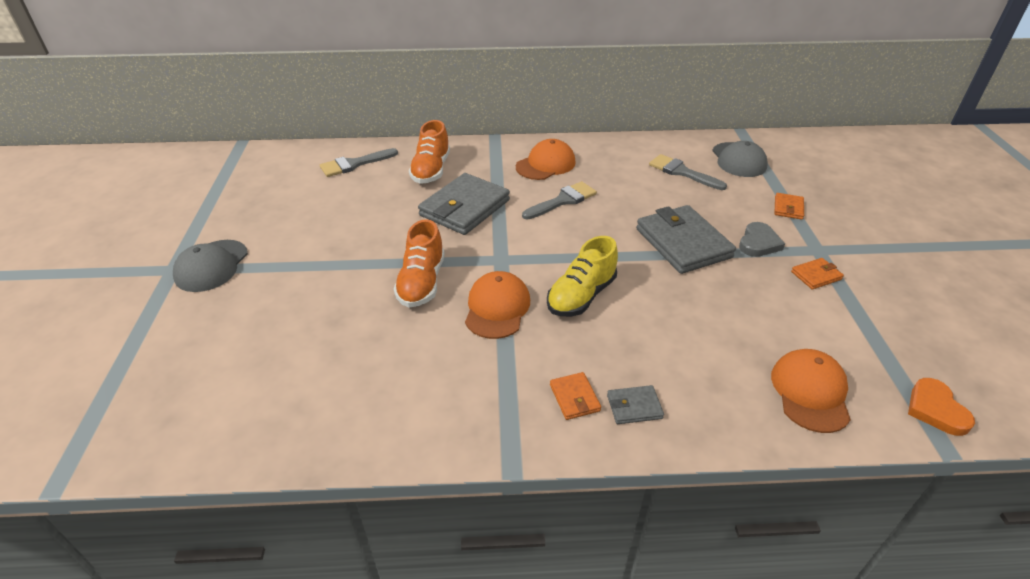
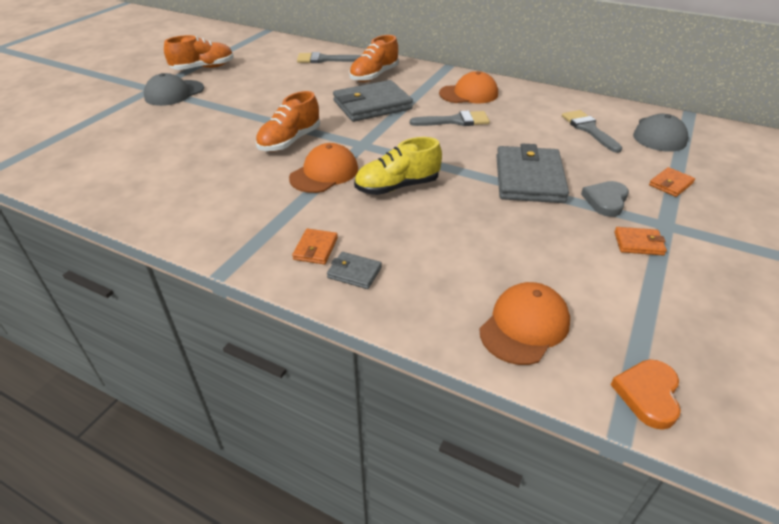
camera: 30 degrees right, 0 degrees up
grey heart [739,222,785,257] -> grey heart turned 150 degrees clockwise [581,181,629,217]
none -> orange shoe [164,35,234,70]

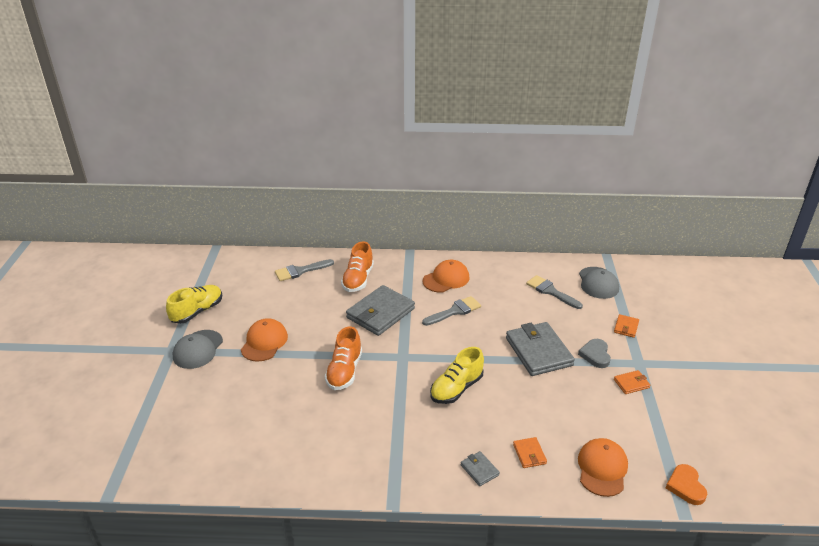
camera: 25 degrees left, 5 degrees down
orange shoe [164,35,234,70] -> yellow shoe [166,285,222,324]
orange cap [289,143,358,193] -> orange cap moved to [241,318,288,362]
orange wallet [292,228,338,264] -> orange wallet moved to [513,437,547,468]
grey wallet [327,252,382,289] -> grey wallet turned 60 degrees clockwise [461,451,500,486]

